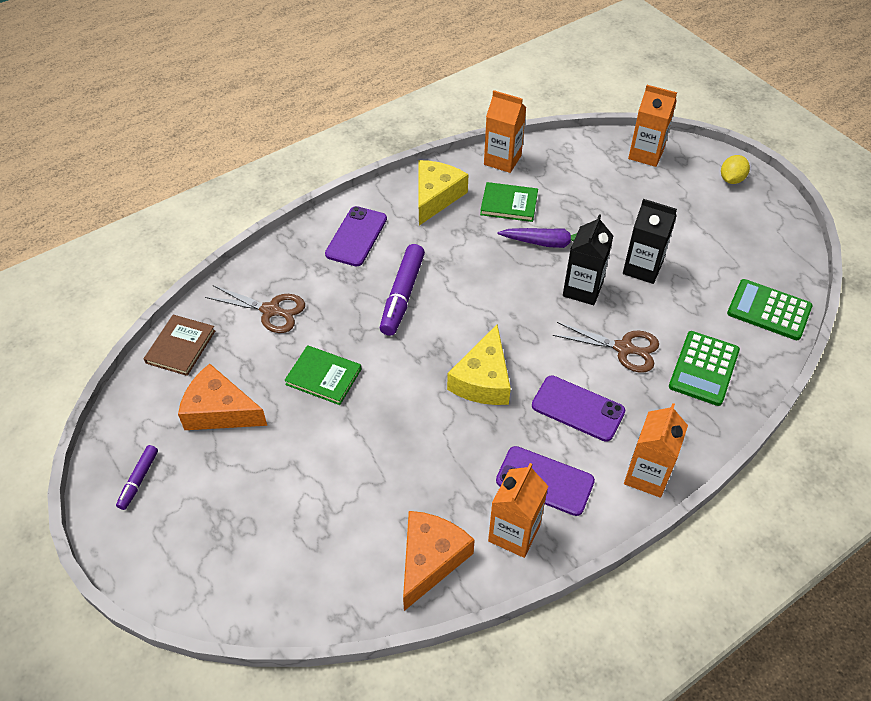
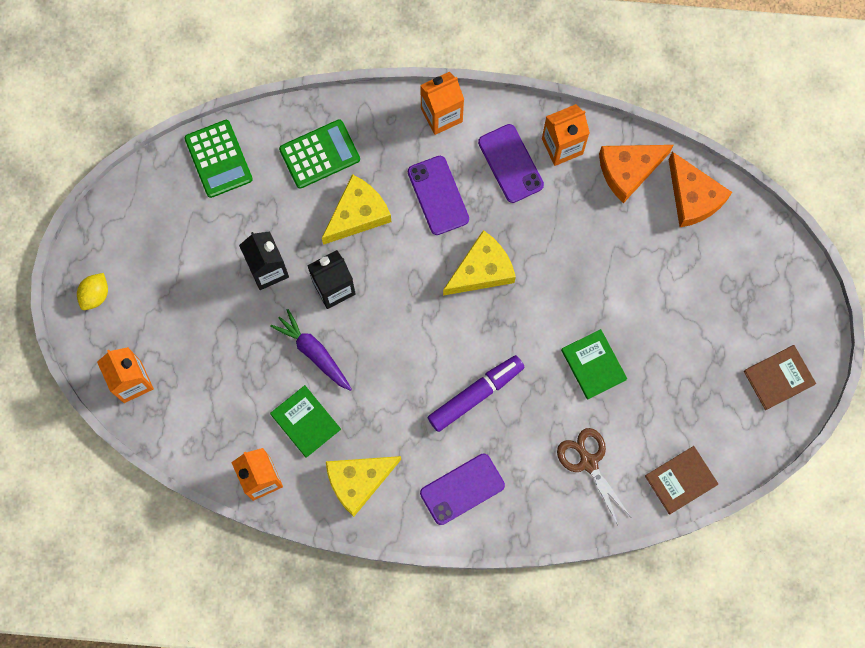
camera: 140 degrees left, 25 degrees up
purple marker [116,445,158,510] -> brown book [744,345,816,410]
orange cheese [178,364,267,430] -> orange cheese moved to [668,152,732,227]
brown scissors [553,322,659,373] -> yellow cheese [322,174,391,245]
yellow lemon [721,155,750,184] -> yellow lemon turned 45 degrees counterclockwise [77,273,108,310]

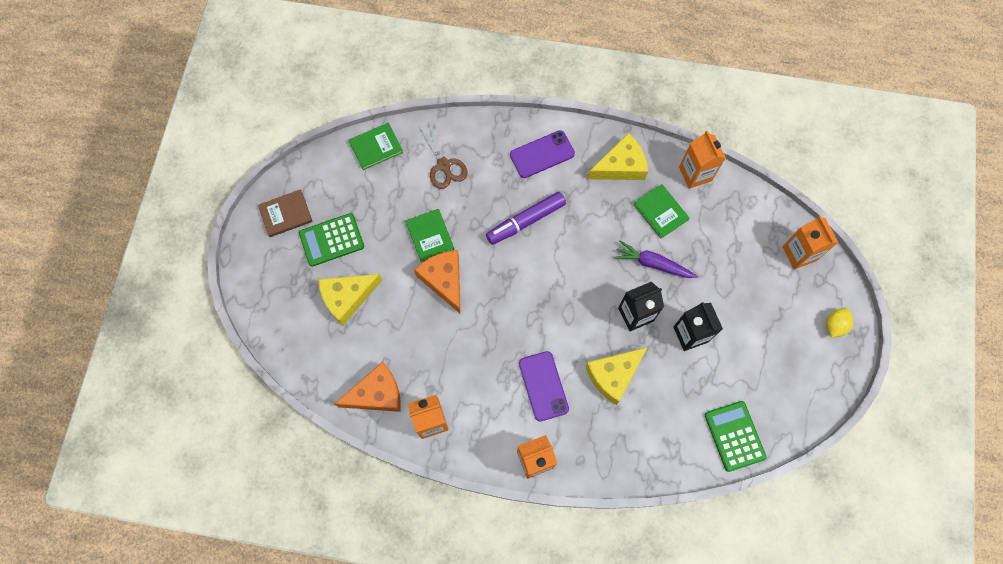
camera: 175 degrees left, 5 degrees down
purple carrot [270,309,352,391] -> purple carrot turned 150 degrees clockwise [614,240,698,278]
green calculator [279,120,360,189] -> green calculator moved to [299,213,364,267]
yellow cheese [443,230,516,296] -> yellow cheese moved to [318,274,382,325]
purple phone [478,124,544,203] -> none
brown book [645,446,718,514] -> green book [349,123,403,170]
orange cheese [668,152,732,227] -> orange cheese moved to [414,250,460,313]

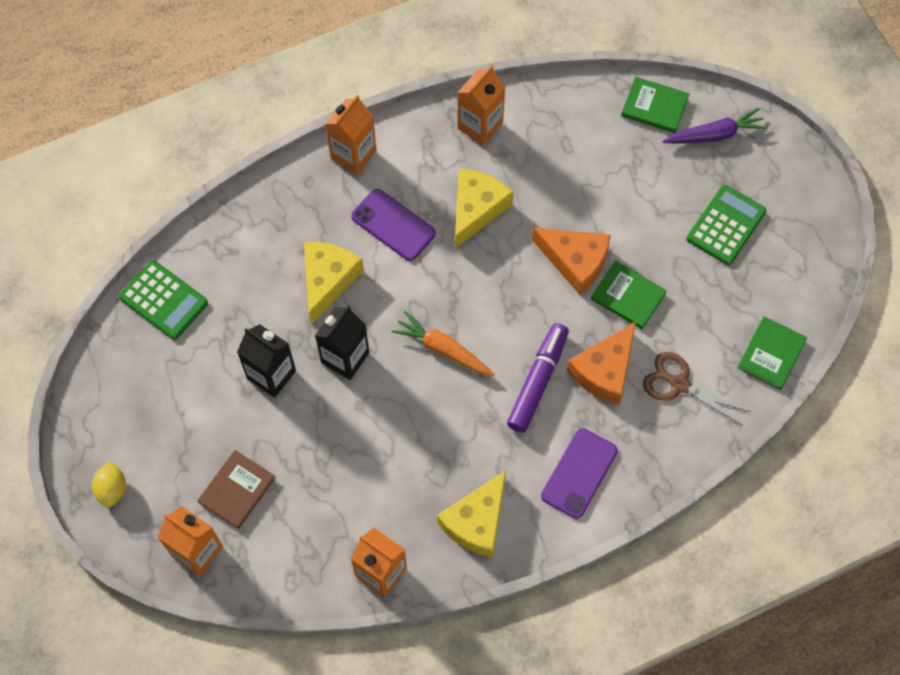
camera: 145 degrees right, 5 degrees down
brown book [258,189,313,237] -> brown book moved to [197,450,275,529]
yellow cheese [318,274,382,325] -> yellow cheese moved to [455,168,514,249]
orange cheese [335,362,401,412] -> orange cheese moved to [567,322,636,404]
purple carrot [614,240,698,278] -> purple carrot moved to [663,108,767,143]
green book [633,184,689,239] -> green book moved to [621,77,689,133]
none -> orange carrot [391,311,495,376]

